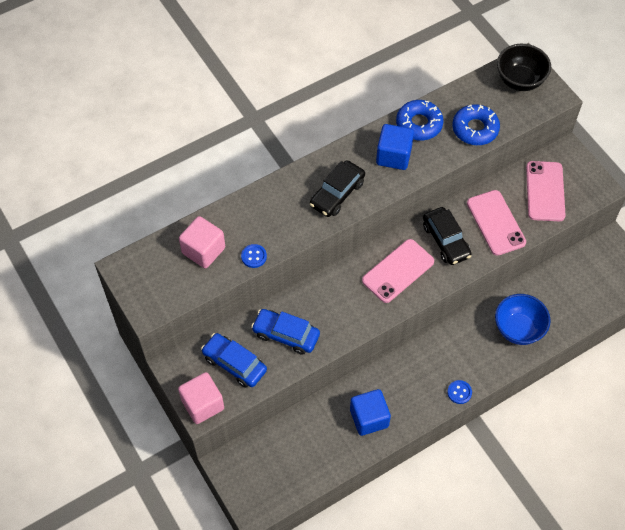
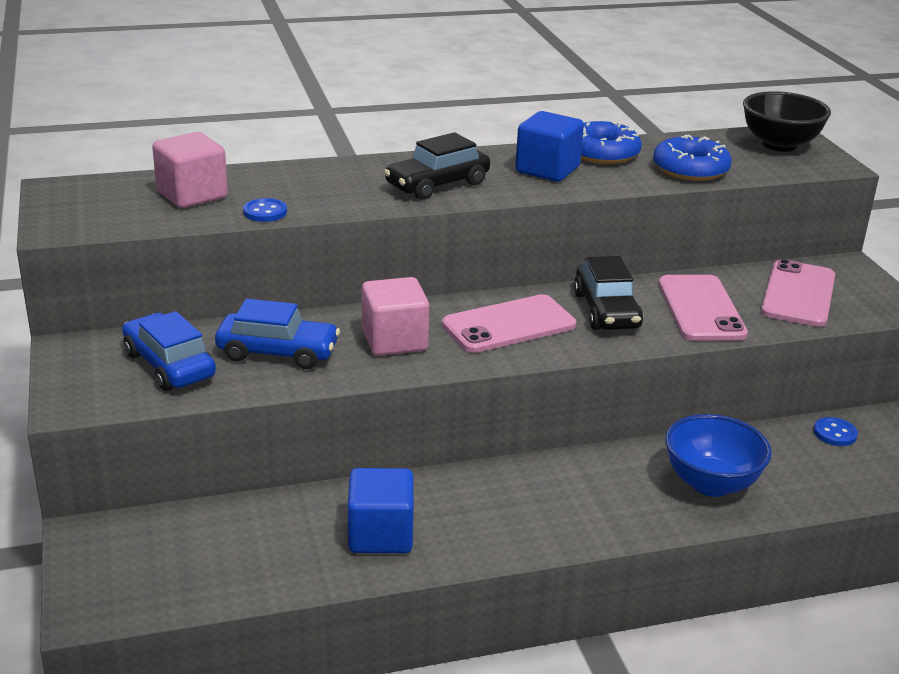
camera: 15 degrees right, 30 degrees down
pink cube [178,372,224,424] -> pink cube moved to [362,277,429,356]
blue car [251,309,320,355] -> blue car turned 150 degrees clockwise [215,299,340,369]
blue button [447,380,472,404] -> blue button moved to [814,417,858,446]

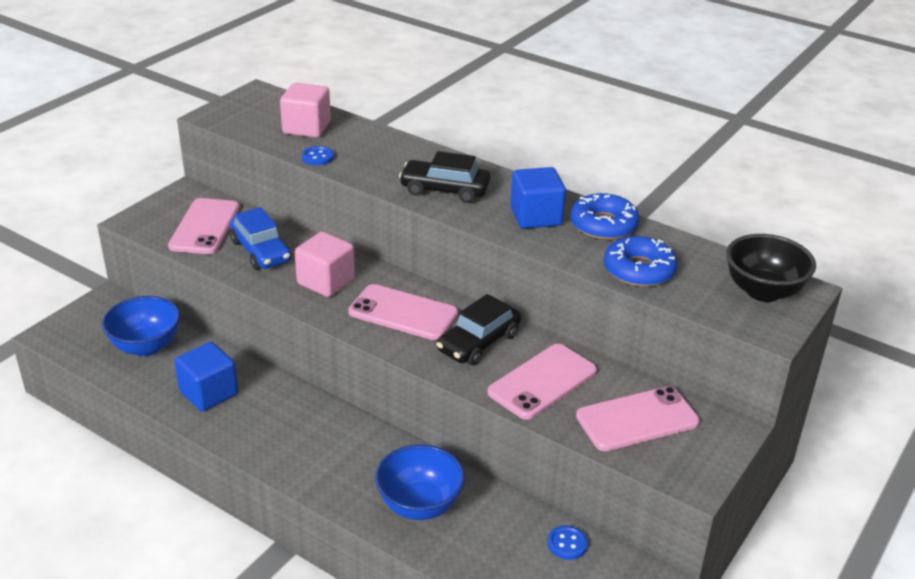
camera: 50 degrees right, 5 degrees up
blue car [122,311,216,391] -> pink phone [168,198,240,254]
none -> blue bowl [102,296,181,356]

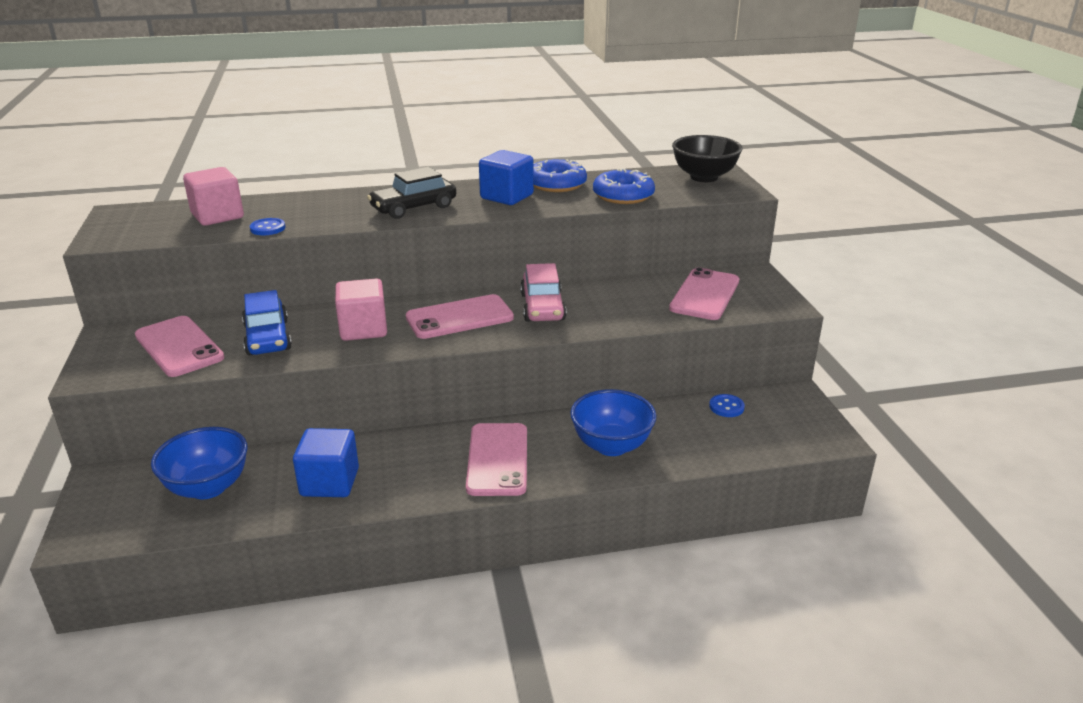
camera: 45 degrees left, 5 degrees down
blue car [229,207,291,270] -> blue car turned 60 degrees clockwise [242,290,292,356]
black car [436,294,521,365] -> pink car [520,263,567,322]
pink phone [487,344,597,420] -> pink phone moved to [466,423,527,496]

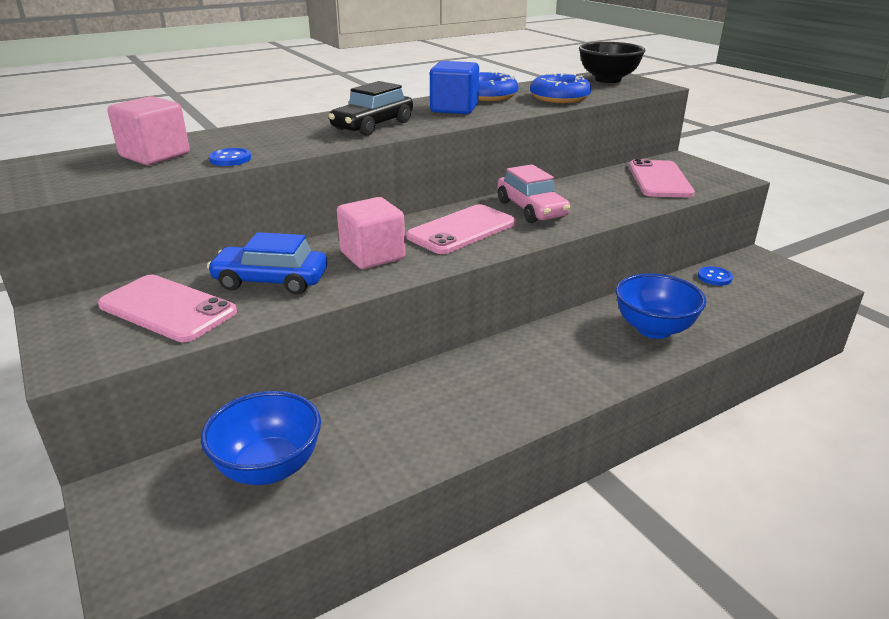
camera: 20 degrees left, 0 degrees up
blue car [242,290,292,356] -> blue car turned 135 degrees clockwise [207,232,327,295]
blue cube [293,428,359,497] -> none
pink phone [466,423,527,496] -> none

